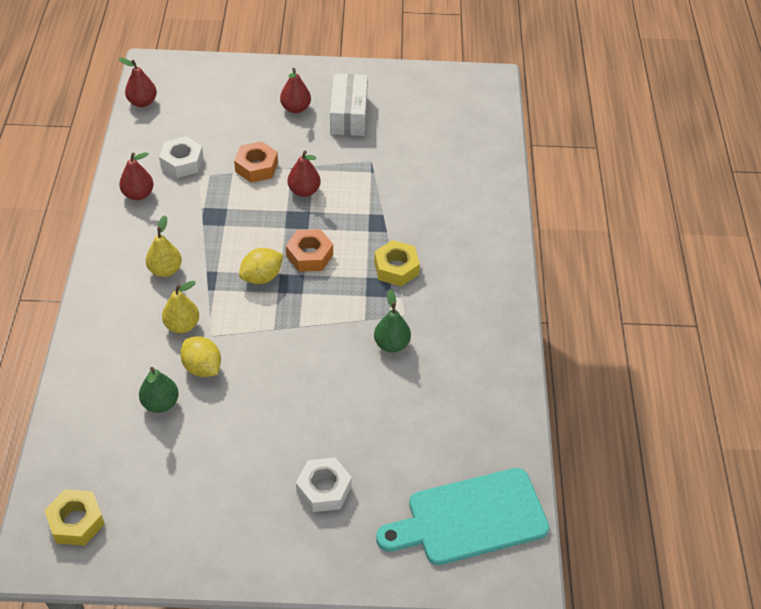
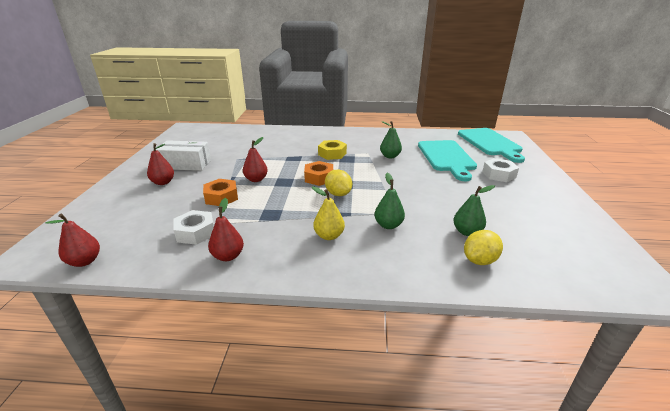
camera: 85 degrees left, 20 degrees down
yellow nut [44,489,105,546] -> none
yellow pear [162,281,199,333] -> green pear [375,173,405,229]
yellow lemon [180,336,221,377] -> yellow lemon moved to [464,230,503,265]
none -> turquoise cutting board [418,140,477,181]

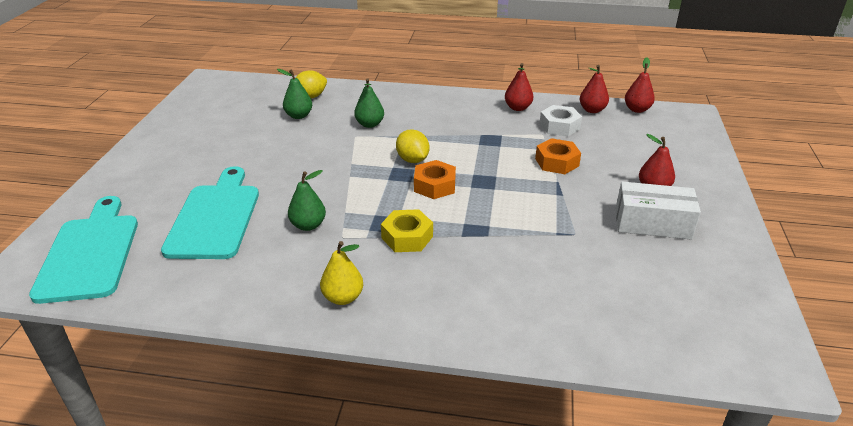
camera: 175 degrees left, 5 degrees up
red pear [243,137,268,182] -> red pear moved to [580,65,609,113]
yellow pear [312,186,345,240] -> yellow pear moved to [320,241,363,305]
white nut [482,158,519,182] -> none

